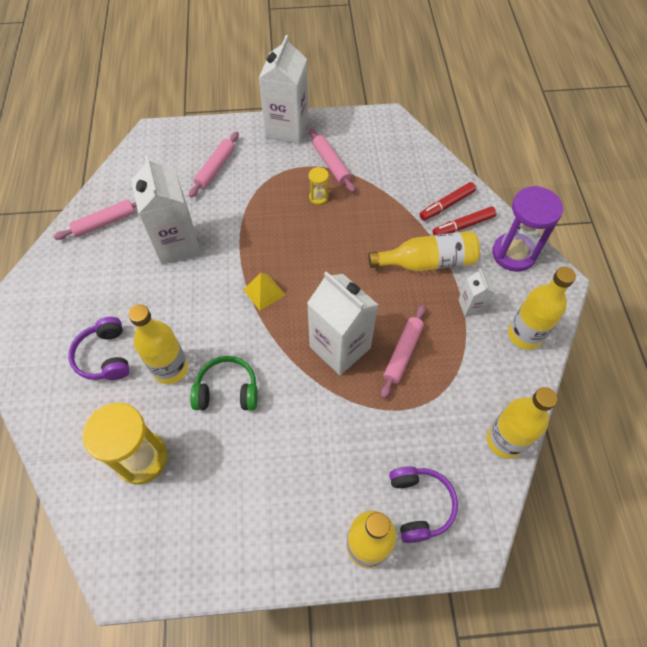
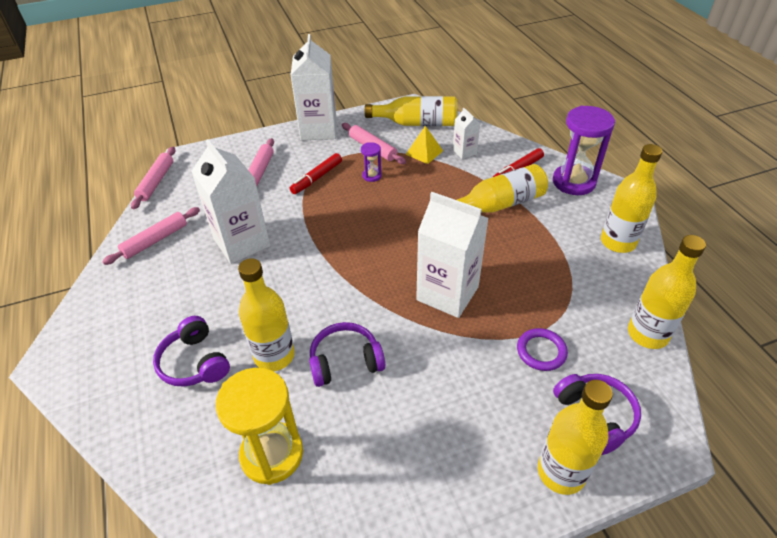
camera: 15 degrees left, 15 degrees down
green headphones [190,356,258,410] -> purple headphones [309,322,385,387]
yellow pyramid [243,273,285,311] -> yellow pyramid moved to [405,126,443,164]
yellow hourglass [309,167,329,205] -> purple hourglass [361,142,382,182]
pink rolling pin [381,305,426,399] -> pink rolling pin moved to [131,147,175,209]
red marker [419,182,476,221] -> red marker moved to [290,153,342,194]
white carton [458,269,494,317] -> white carton moved to [453,108,480,159]
none -> yellow bottle [365,96,457,126]
none -> purple ring [517,328,568,371]

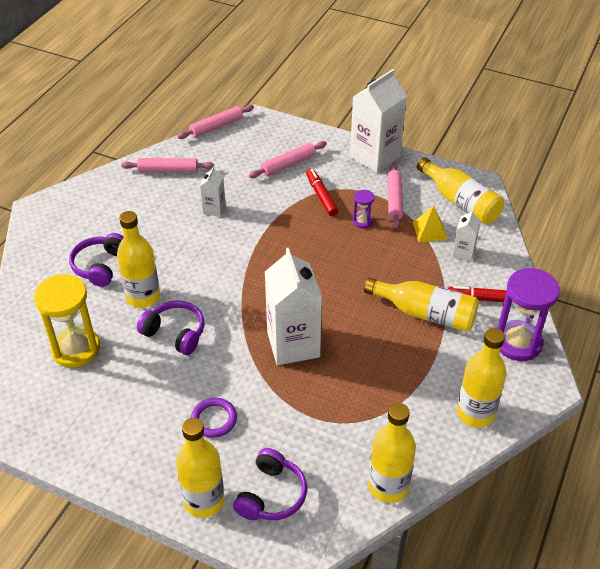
camera: 45 degrees right, 0 degrees up
white carton [191,139,270,264] -> white carton [200,166,226,217], size x0.48
red marker [290,153,342,194] -> red marker turned 75 degrees clockwise [306,168,339,216]
purple ring [517,328,568,371] -> purple ring moved to [191,398,237,438]

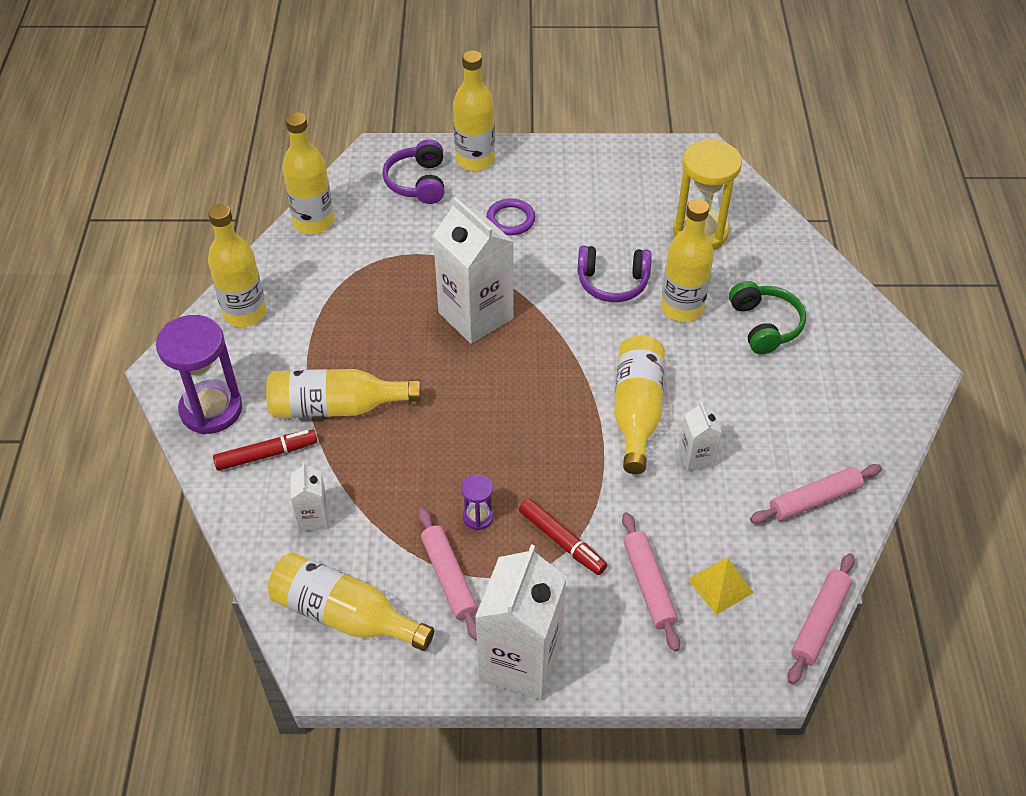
camera: 155 degrees right, 5 degrees up
purple headphones [69,233,124,287] -> green headphones [729,281,806,354]
pink rolling pin [249,141,327,178] -> pink rolling pin turned 45 degrees counterclockwise [622,512,680,652]
yellow pyramid [413,206,447,242] -> yellow pyramid moved to [688,558,754,615]
none -> yellow bottle [614,335,665,474]

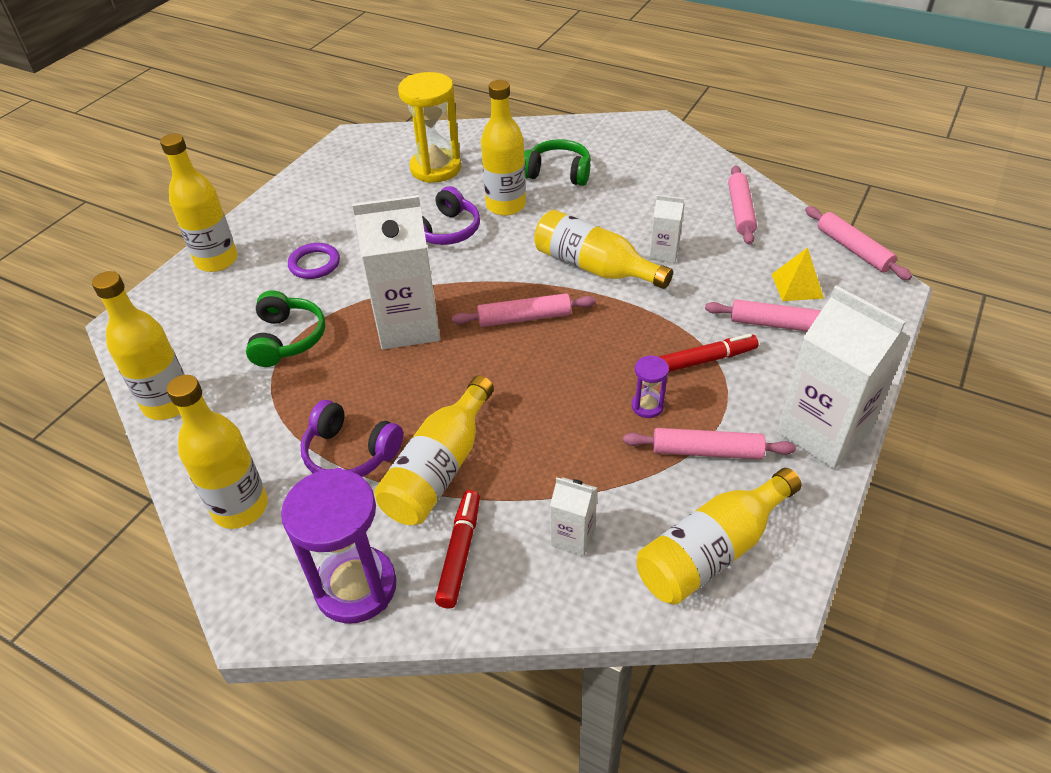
camera: 60 degrees left, 5 degrees down
purple headphones [383,139,444,204] -> purple headphones moved to [300,400,403,477]
none -> green headphones [246,290,325,367]
none -> pink rolling pin [452,293,596,327]

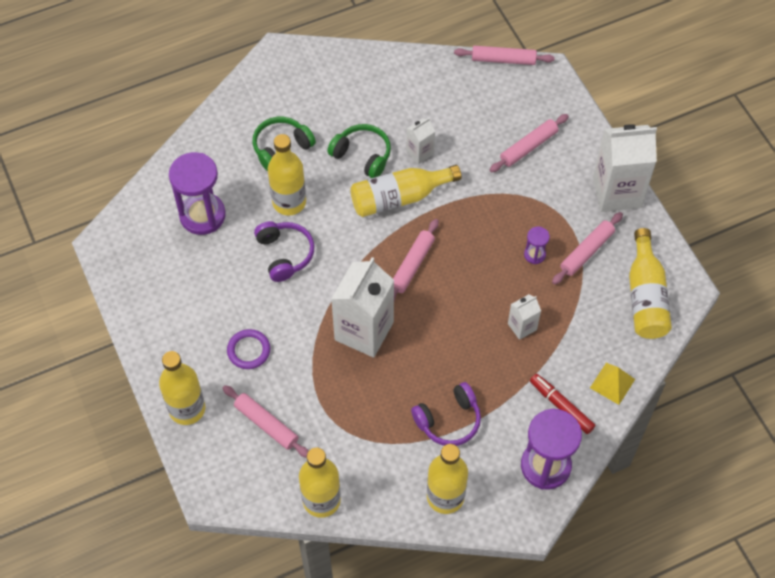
camera: 55 degrees left, 15 degrees up
green headphones [246,290,325,367] -> green headphones moved to [327,124,391,178]
yellow bottle [374,376,494,525] -> none
yellow hourglass [398,72,461,183] -> purple hourglass [169,152,226,235]
white carton [550,477,597,556] -> white carton moved to [508,294,541,340]
red marker [659,334,759,372] -> none
pink rolling pin [728,165,757,245] -> pink rolling pin moved to [223,385,309,458]
yellow pyramid [772,247,824,301] -> yellow pyramid moved to [590,363,635,405]

